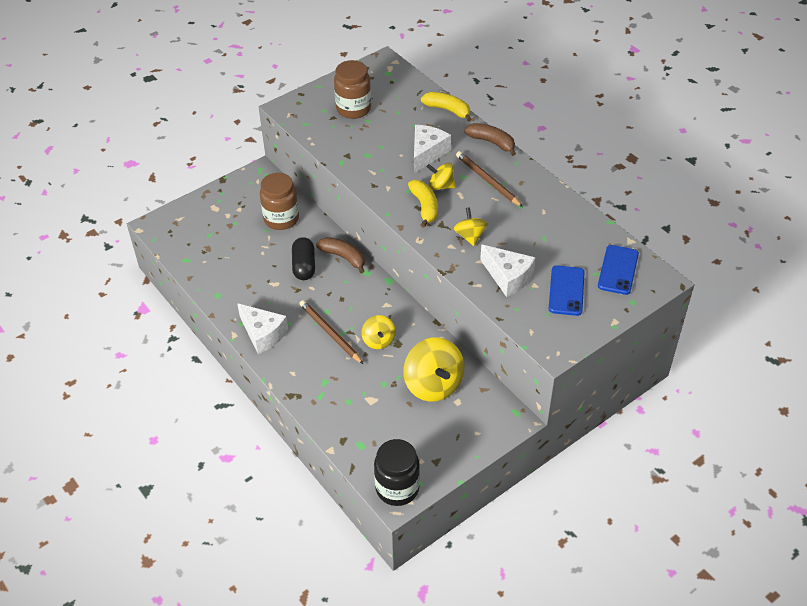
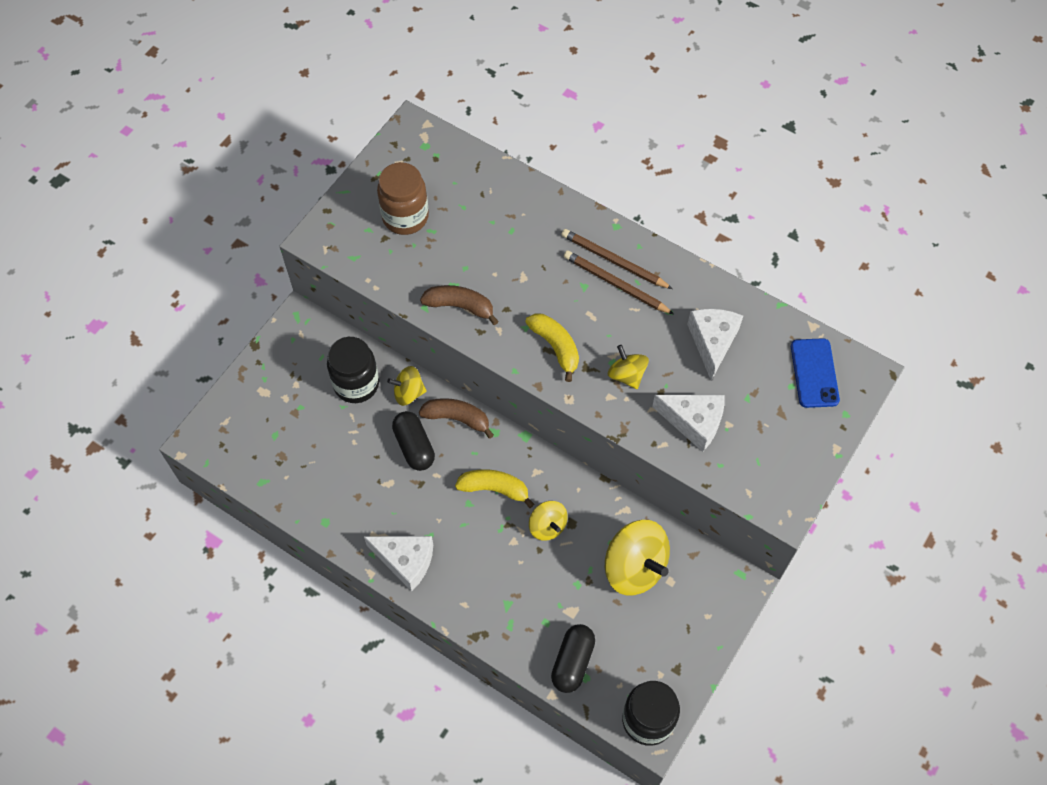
camera: 20 degrees left, 15 degrees up
brown jar [260,173,299,230] -> black jar [327,337,379,403]
brown pencil [300,300,363,364] -> brown pencil moved to [561,229,673,289]
white cheese [414,125,451,173] -> white cheese moved to [687,309,743,381]
yellow banana [421,92,472,122] -> yellow banana moved to [455,469,534,508]
yellow spinning top [427,163,456,190] -> yellow spinning top moved to [387,366,427,406]
brown banana [464,123,516,156] -> brown banana moved to [420,285,498,325]
blue phone [549,265,585,316] -> none
none -> black capsule [551,624,595,693]

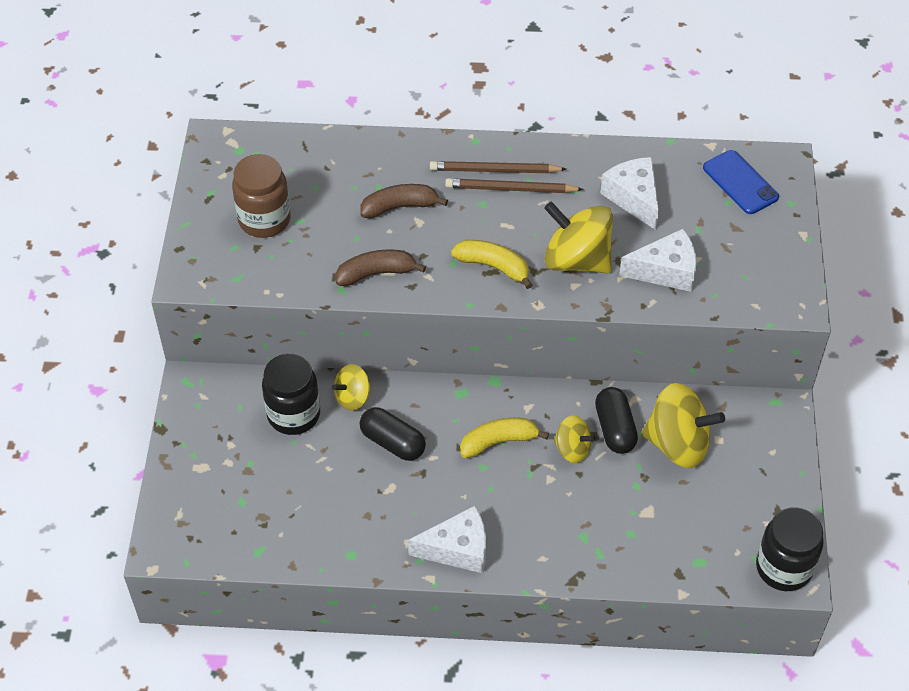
camera: 30 degrees left, 10 degrees down
brown banana [419,398,494,439] -> brown banana moved to [360,184,448,218]
black capsule [551,624,595,693] -> black capsule moved to [595,387,638,454]
yellow spinning top [608,345,649,389] -> yellow spinning top [544,202,613,273], size x1.80

